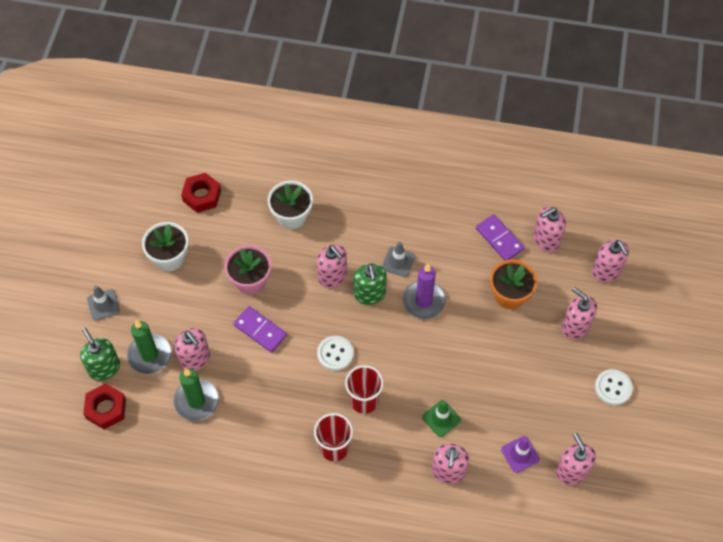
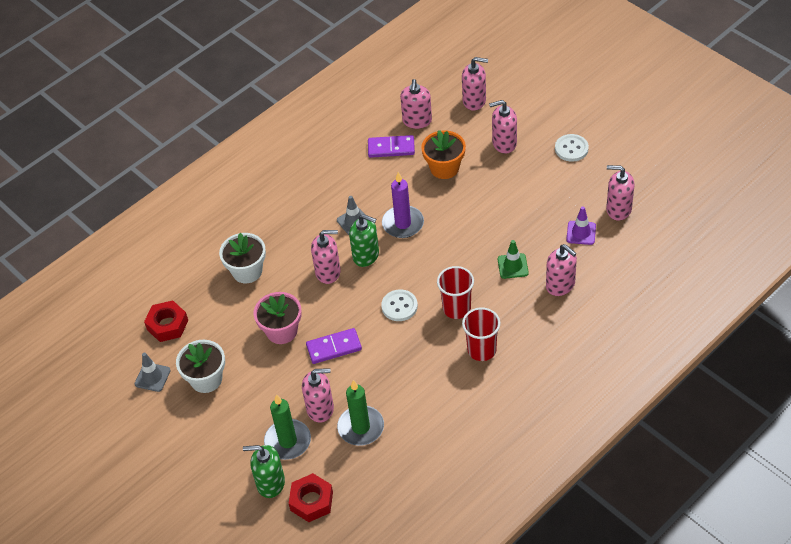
camera: 50 degrees left, 10 degrees down
grey traffic cone [87,285,120,320] -> grey traffic cone moved to [135,353,171,392]

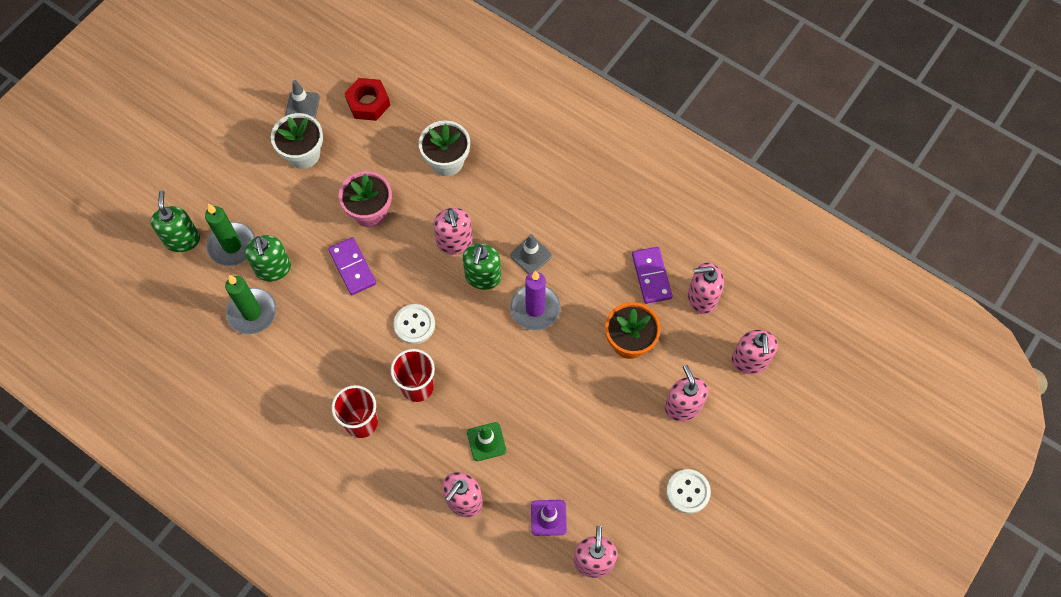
camera: 75 degrees right, 15 degrees up
red nut [289,473,333,522] -> none
pink soap dispenser [302,368,334,423] -> green soap dispenser [245,235,291,281]

